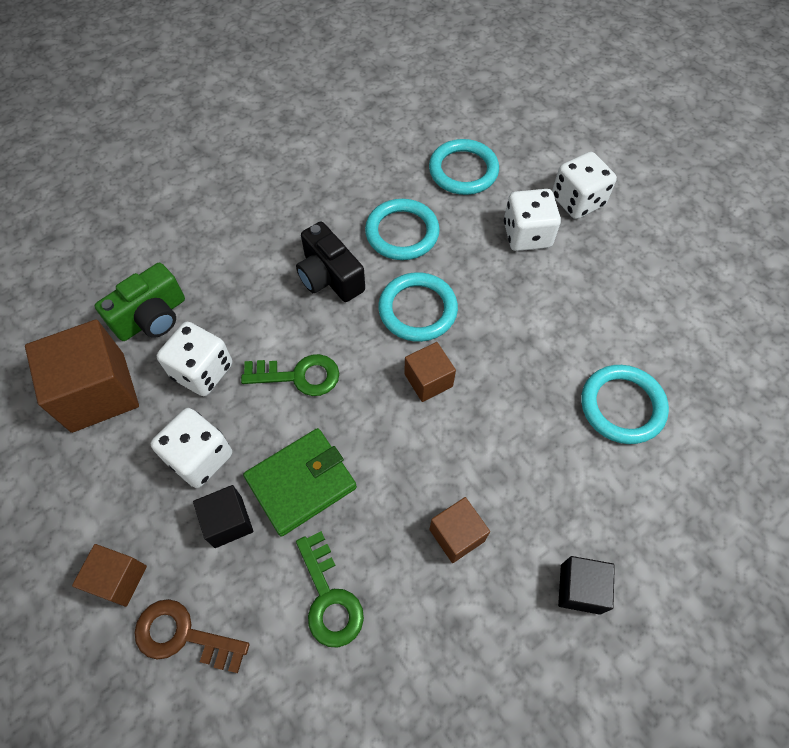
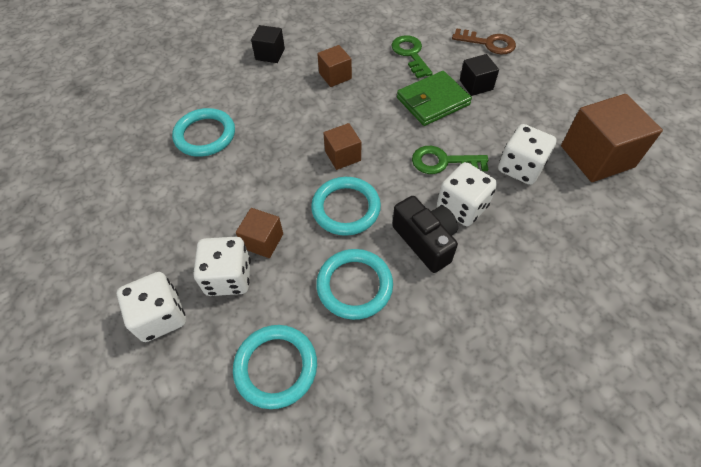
camera: 175 degrees left, 5 degrees down
brown cube [72,544,147,607] -> brown cube moved to [236,208,283,258]
green camera [95,263,185,341] -> none
white dice [151,408,232,488] -> white dice moved to [437,162,497,226]

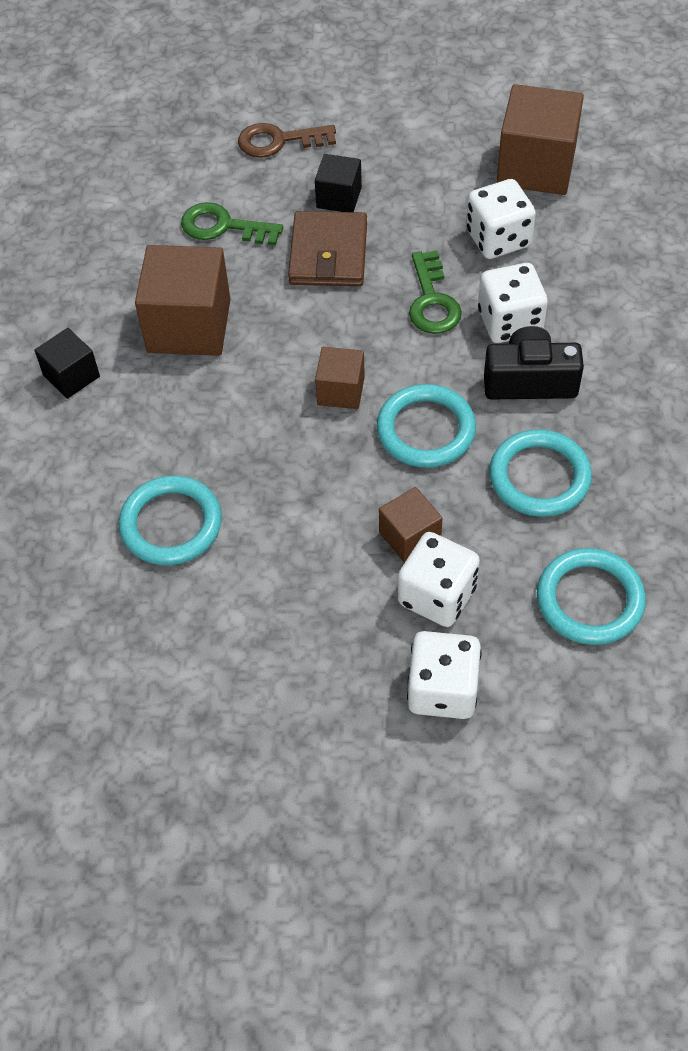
camera: 55 degrees left, 0 degrees up
brown cube [317,45,352,87] -> brown cube [135,245,231,356], size x1.86
green wallet [397,71,472,126] -> brown wallet [288,211,367,286]
green key [412,146,488,174] -> green key turned 45 degrees counterclockwise [409,250,462,334]
brown key [452,28,516,55] -> brown key turned 150 degrees counterclockwise [238,123,336,158]

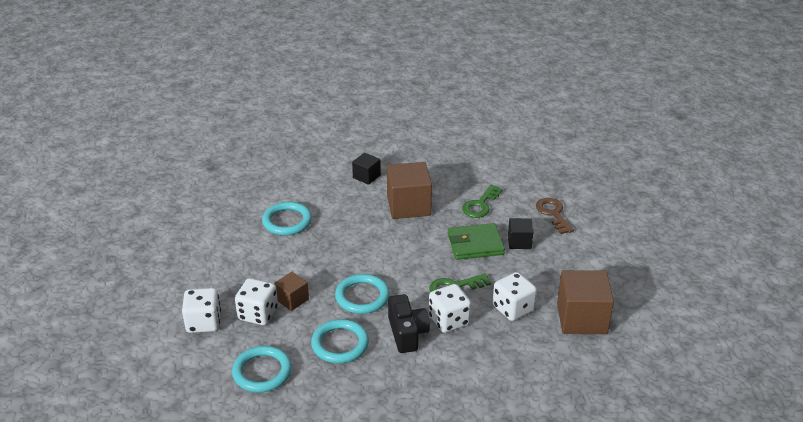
camera: 75 degrees right, 20 degrees down
green key [181,202,283,245] -> green key turned 150 degrees counterclockwise [462,185,502,218]
brown wallet [288,211,367,286] -> green wallet [448,223,505,260]
brown cube [315,347,365,409] -> none

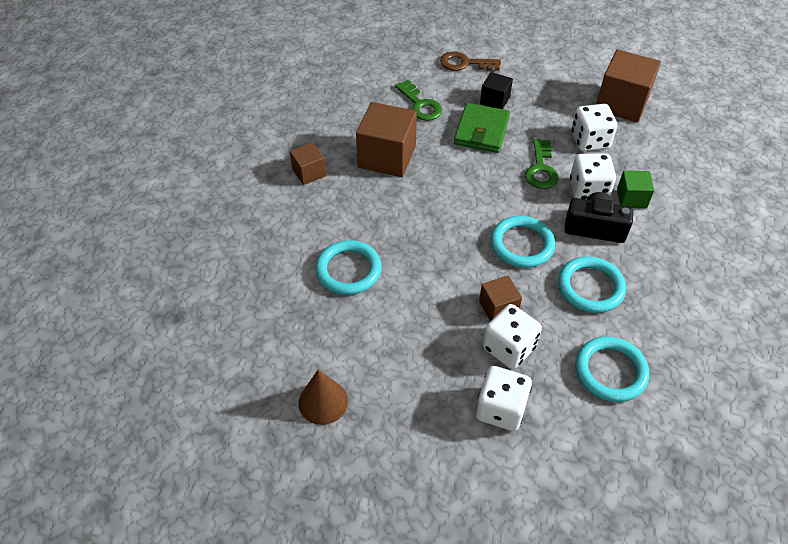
camera: 65 degrees left, 15 degrees up
black cube [352,153,381,185] -> brown cube [290,142,326,185]
none -> brown cone [298,370,348,425]
none -> green cube [617,170,654,209]

